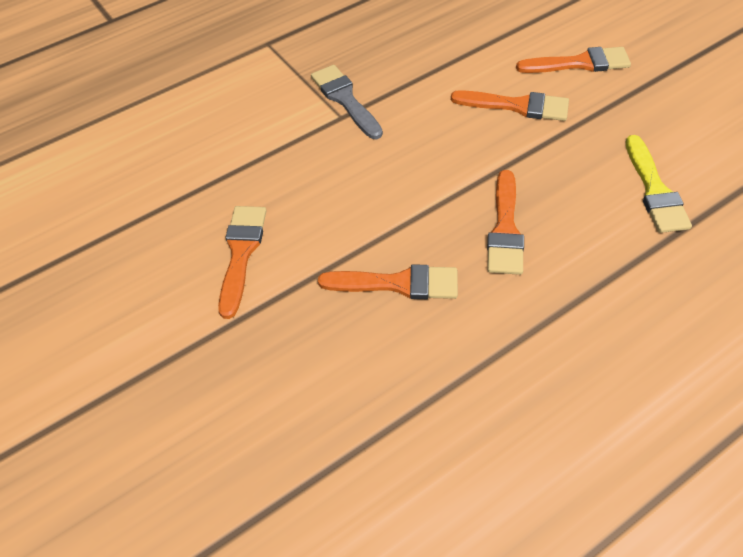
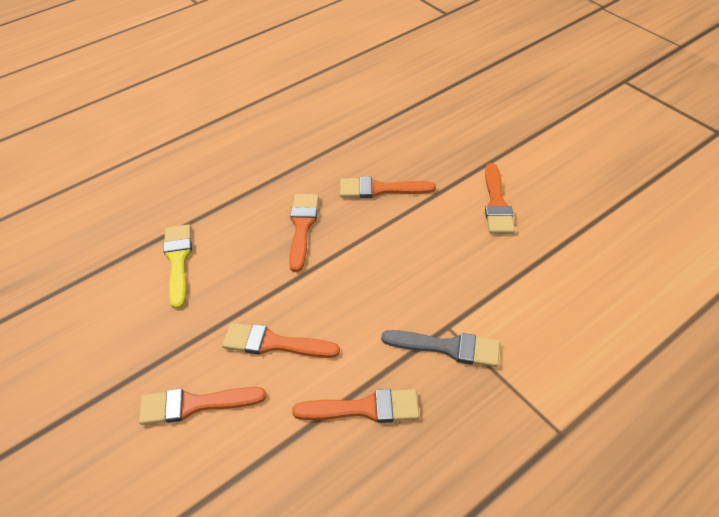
camera: 175 degrees right, 5 degrees down
grey brush [311,65,383,139] -> grey brush turned 45 degrees counterclockwise [381,330,500,367]
none -> orange brush [292,389,419,423]

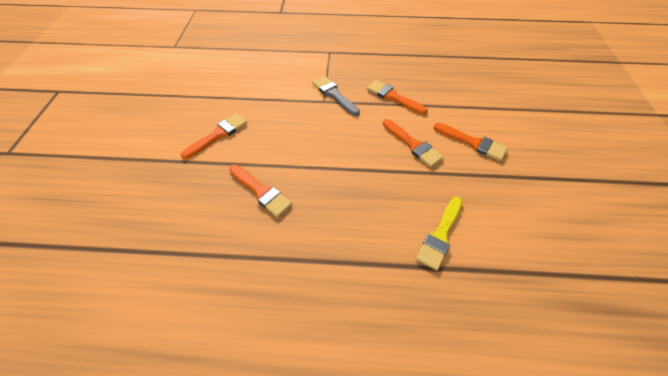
camera: 140 degrees left, 5 degrees up
orange brush [289,194,319,272] -> none

